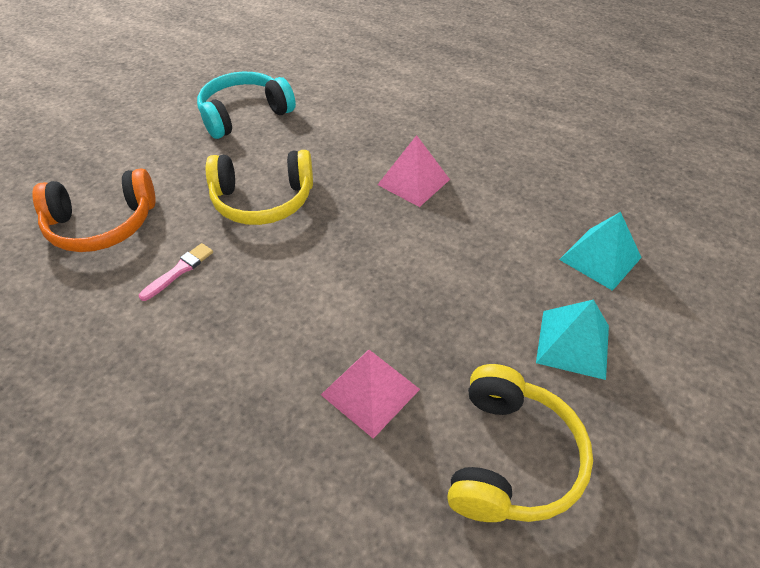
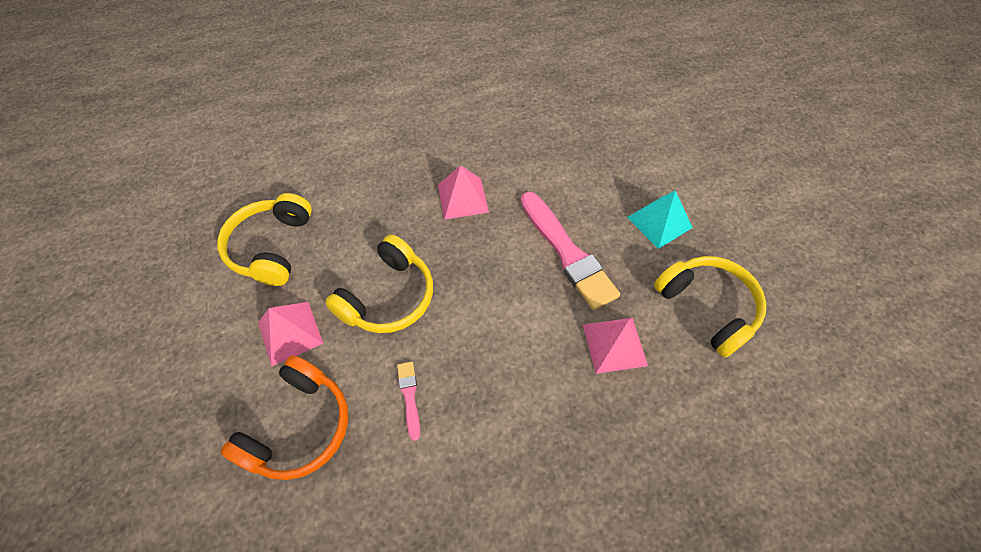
camera: 50 degrees left, 10 degrees up
turquoise headphones [197,72,296,139] -> yellow headphones [217,193,312,286]
turquoise pyramid [559,212,642,291] -> none
none -> pink pyramid [258,302,324,367]
none -> pink brush [521,192,620,310]

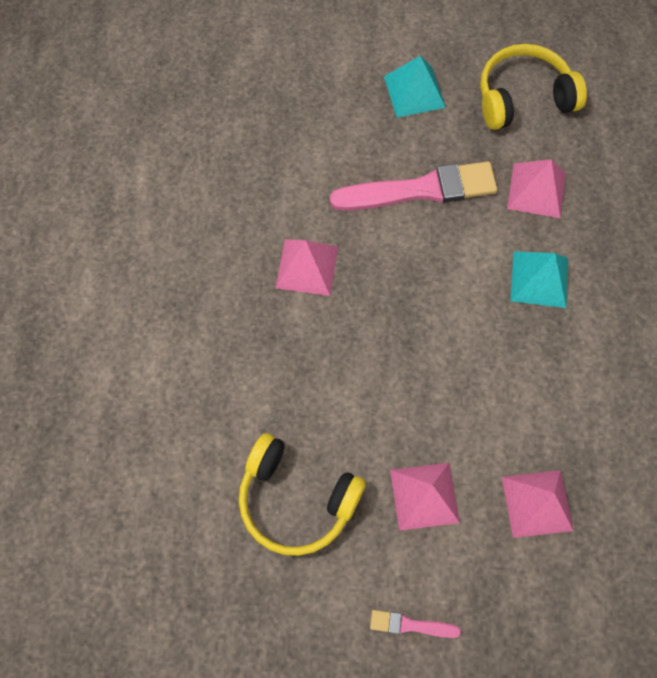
camera: 70 degrees left, 10 degrees up
orange headphones [220,355,348,480] -> pink pyramid [502,470,574,538]
yellow headphones [325,235,433,333] -> none
pink brush [397,361,420,441] -> pink brush moved to [370,610,461,638]
none -> turquoise pyramid [510,251,568,308]

